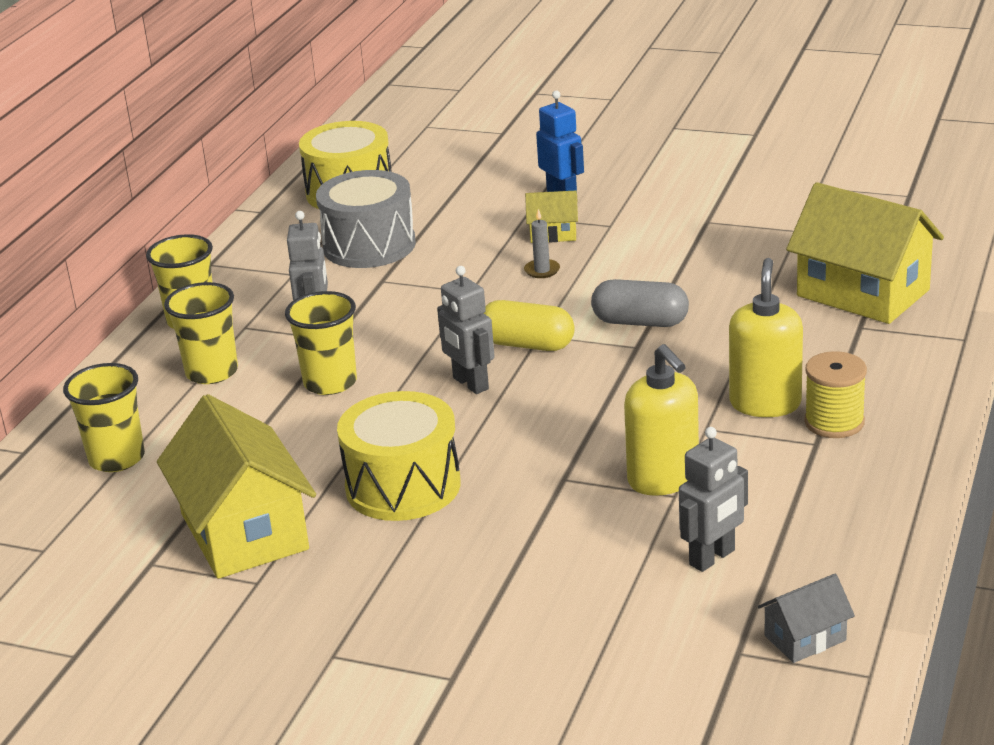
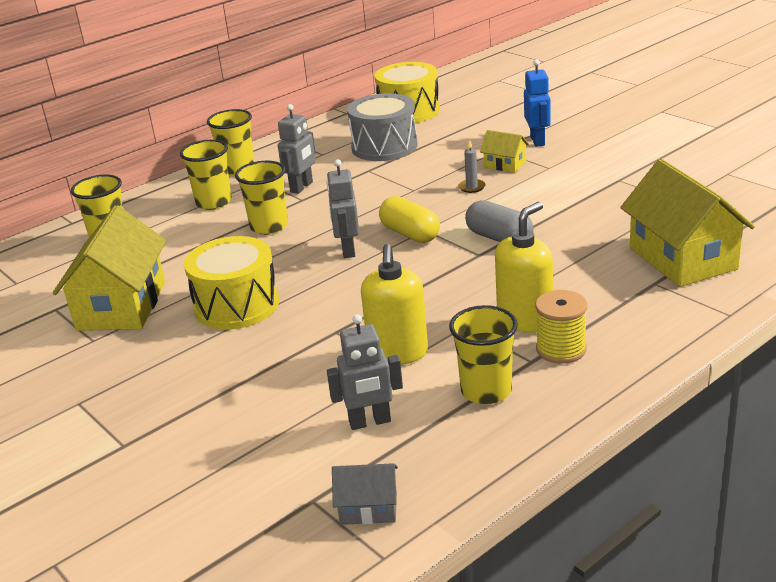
camera: 30 degrees right, 0 degrees up
none -> yellow cup [449,305,518,404]

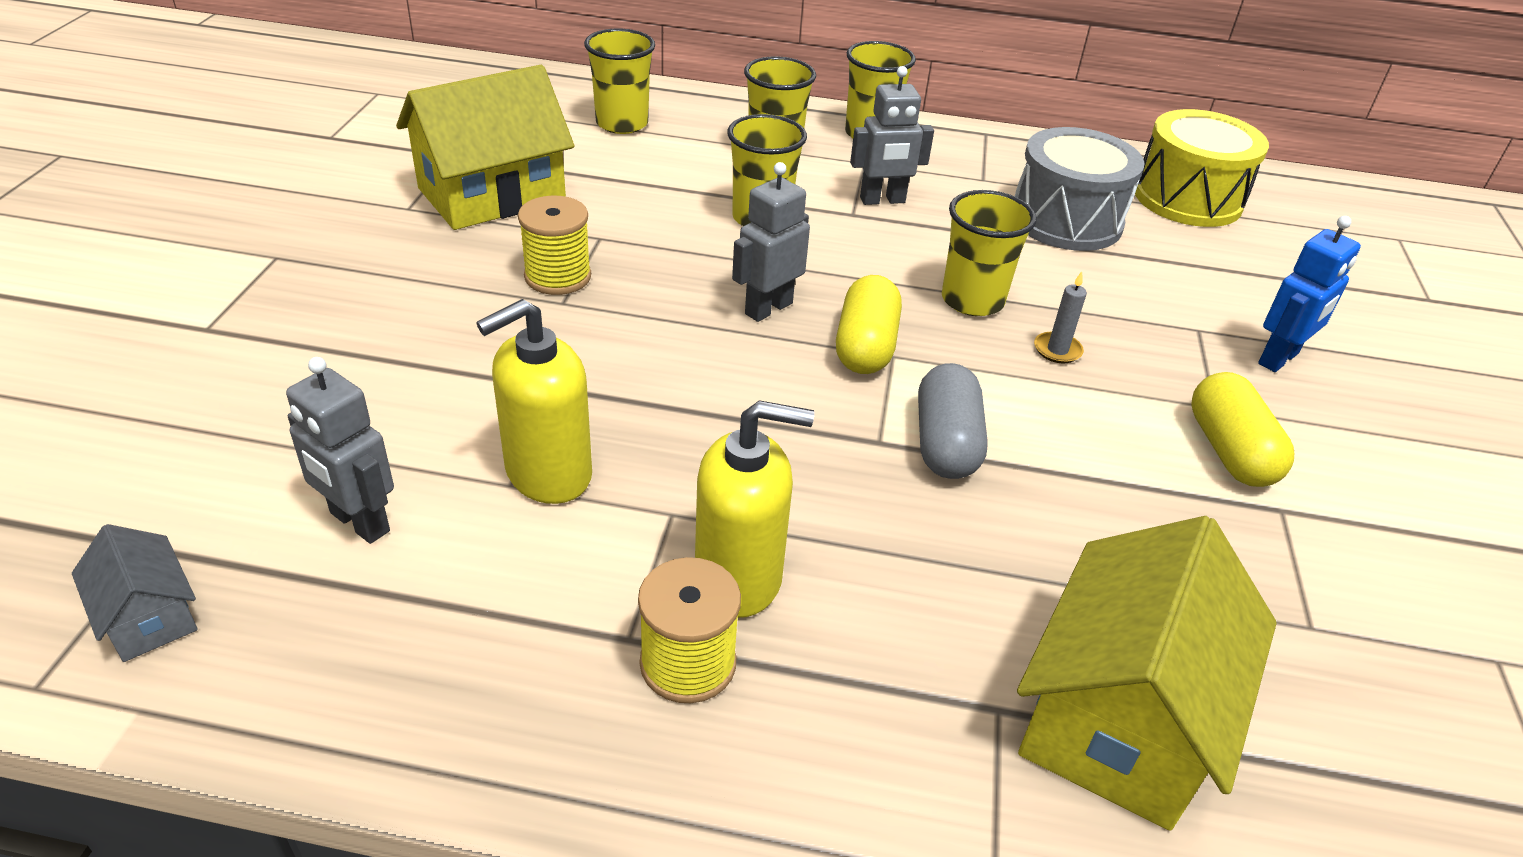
camera: 45 degrees right, 10 degrees up
yellow drum [184,236,279,330] -> yellow spool [518,196,591,295]
yellow cup [449,305,518,404] -> yellow cup moved to [942,190,1037,316]
yellow house [480,130,529,173] -> none
none -> yellow capsule [1191,372,1294,487]

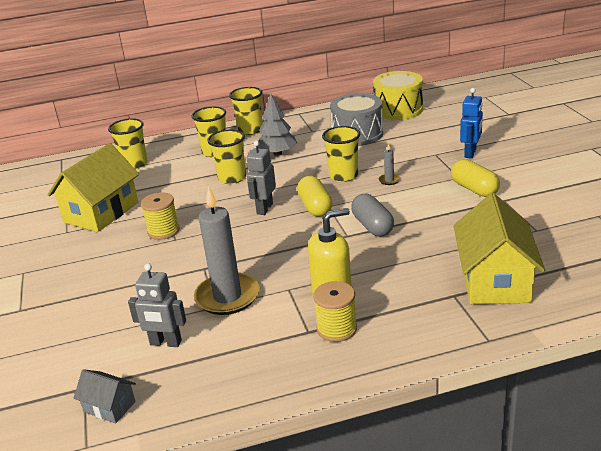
camera: 20 degrees left, 10 degrees down
yellow soap dispenser [476,299,592,504] -> grey candle [194,186,260,315]
grey robot [850,66,934,205] -> grey tree [258,93,297,156]

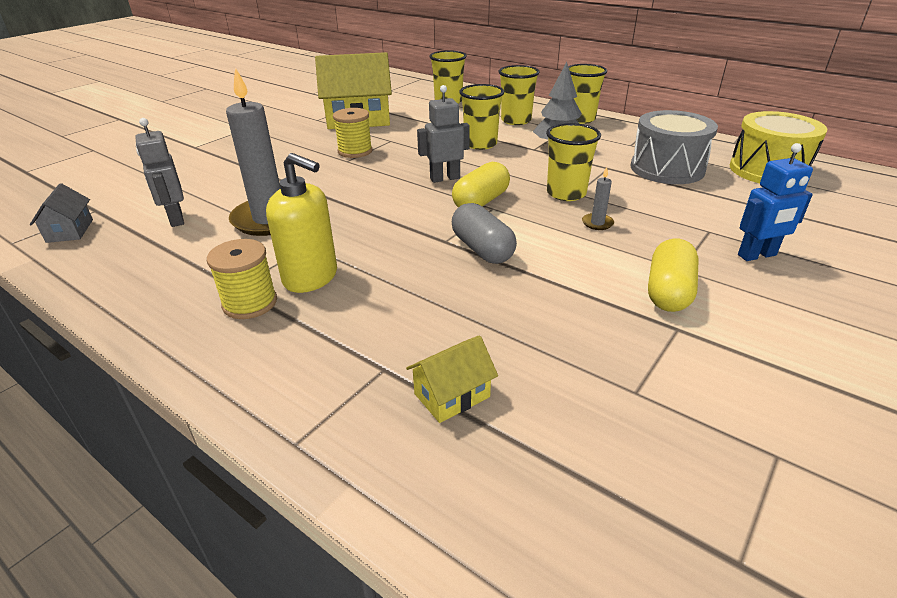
camera: 50 degrees right, 5 degrees up
grey capsule [351,194,394,237] -> grey capsule turned 60 degrees counterclockwise [452,203,517,264]
yellow house [454,193,545,304] -> yellow house [406,335,498,423], size x0.47

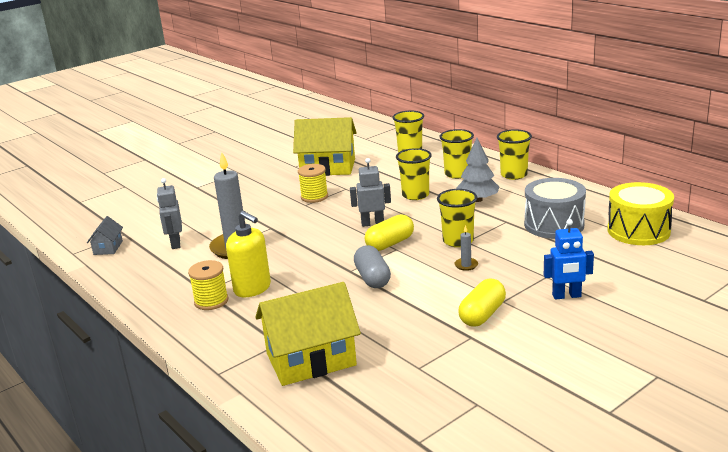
camera: 15 degrees right, 10 degrees down
yellow house [406,335,498,423] -> yellow house [255,282,361,386], size x2.13

